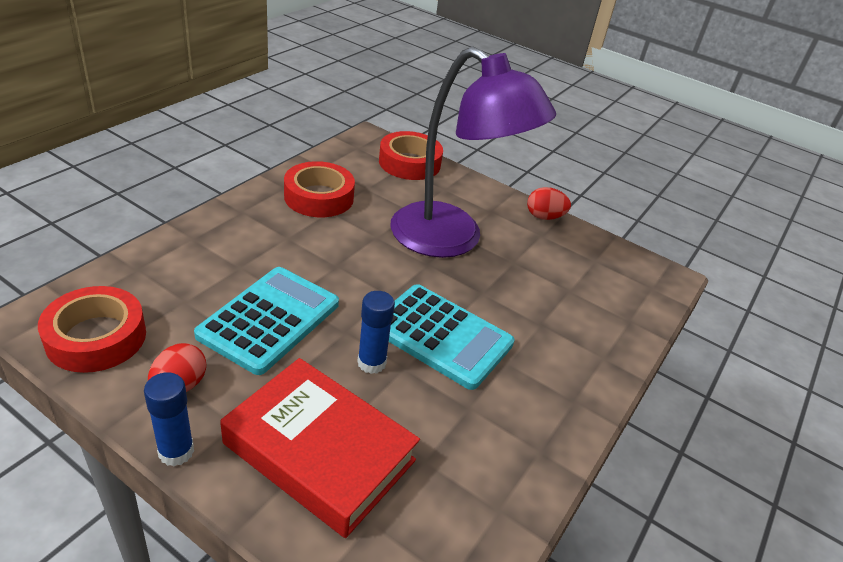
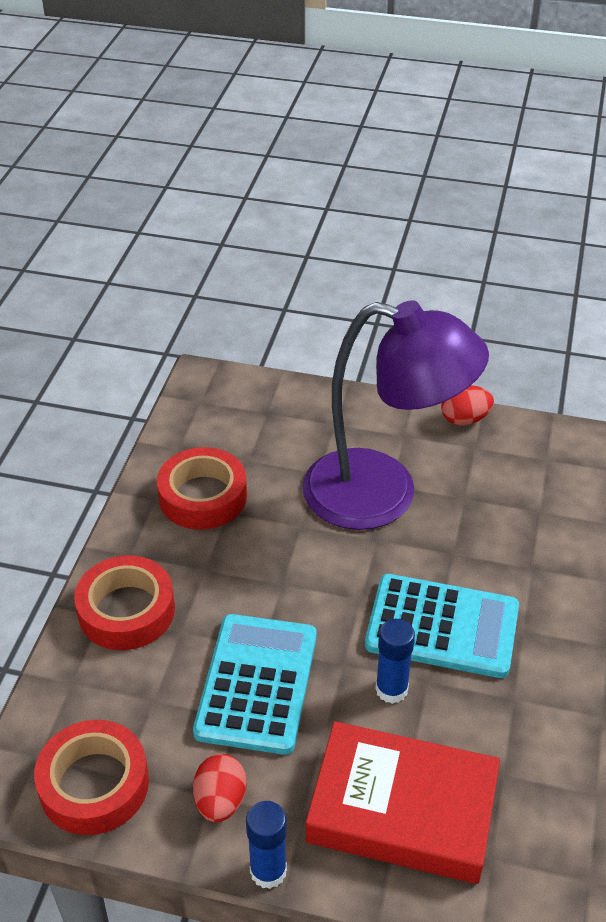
camera: 15 degrees left, 5 degrees up
red tape [379,131,443,180] -> red tape moved to [74,555,175,650]

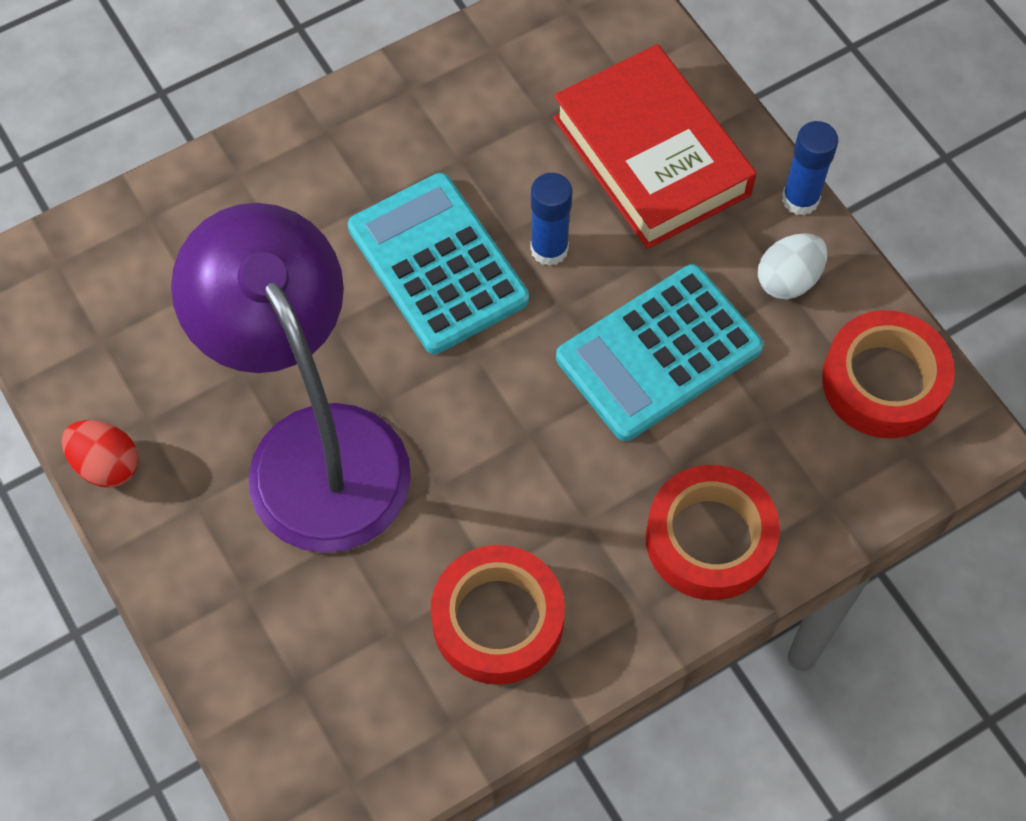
camera: 135 degrees left, 20 degrees up
red egg [193,754,247,822] -> white egg [758,233,828,299]

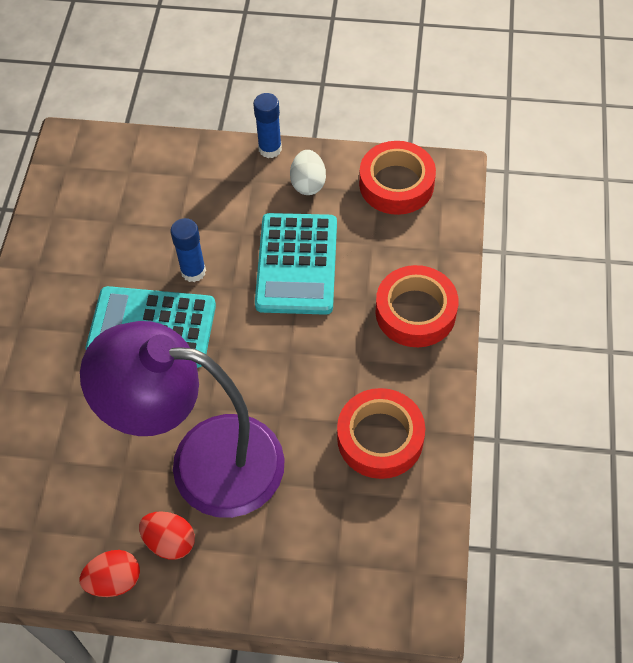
camera: 50 degrees left, 5 degrees down
red book [553,44,756,249] -> none
none -> red egg [139,511,195,559]

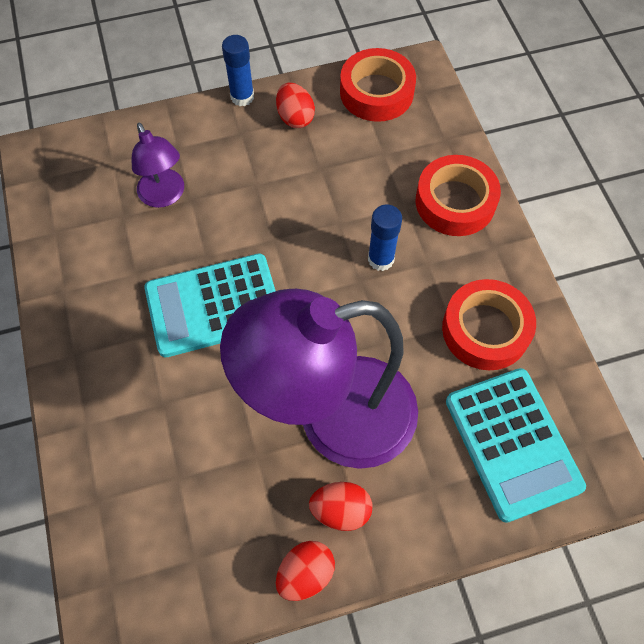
camera: 25 degrees left, 5 degrees up
blue glue stick [171,218,206,282] -> blue glue stick moved to [368,205,402,271]
turquoise calculator [255,213,337,315] -> turquoise calculator moved to [446,368,586,523]
white egg [290,150,326,195] -> red egg [276,83,315,128]
none -> purple lamp [132,123,184,208]

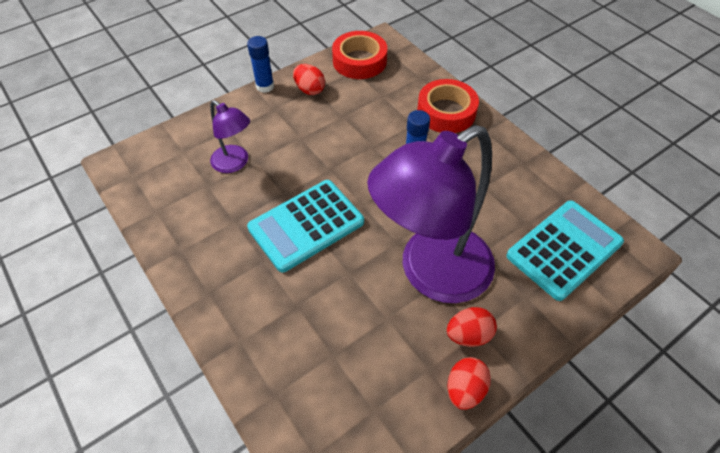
camera: 20 degrees left, 10 degrees down
red tape [442,279,536,370] -> none
turquoise calculator [446,368,586,523] -> turquoise calculator turned 90 degrees counterclockwise [506,201,624,301]

